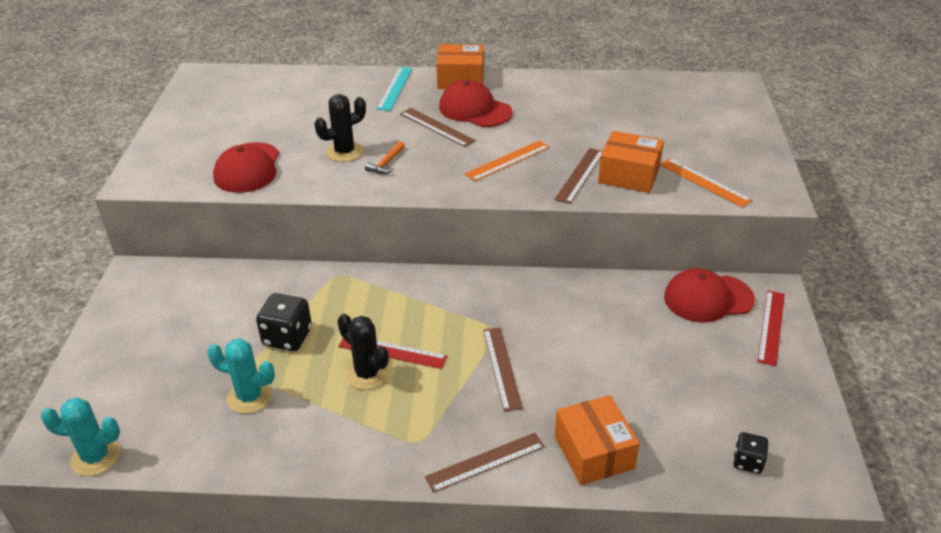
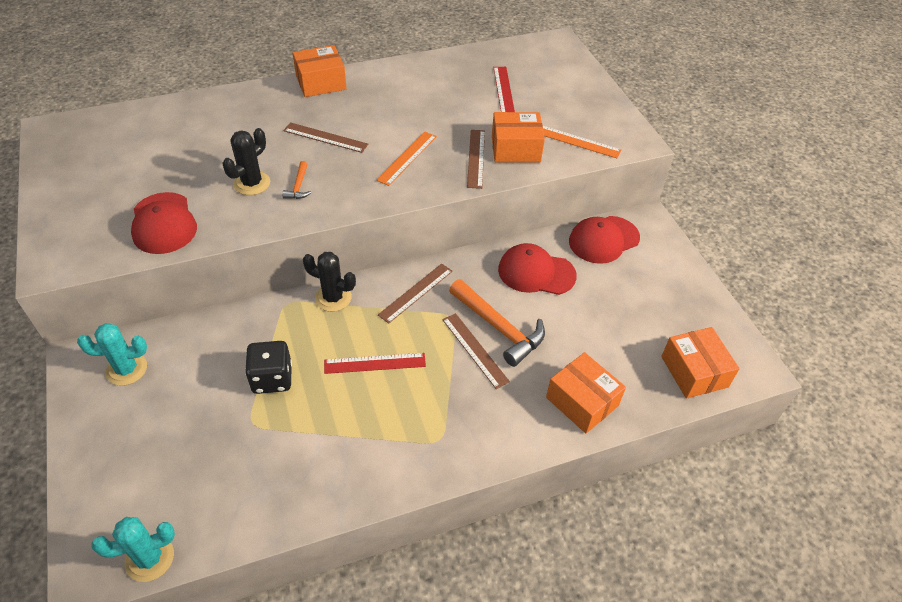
camera: 25 degrees left, 10 degrees up
turquoise cactus [207,338,275,414] -> turquoise cactus moved to [77,323,147,386]
black cactus [337,314,389,390] -> black cactus moved to [303,252,356,312]
turquoise ruler [377,67,412,111] -> none
brown ruler [425,433,545,493] -> brown ruler moved to [378,264,453,324]
red cap [439,80,512,127] -> red cap moved to [498,243,577,295]
black dice [733,432,768,474] -> orange box [661,327,740,399]
red ruler [757,290,785,366] -> red ruler moved to [493,67,515,112]
none -> orange hammer [449,279,545,367]

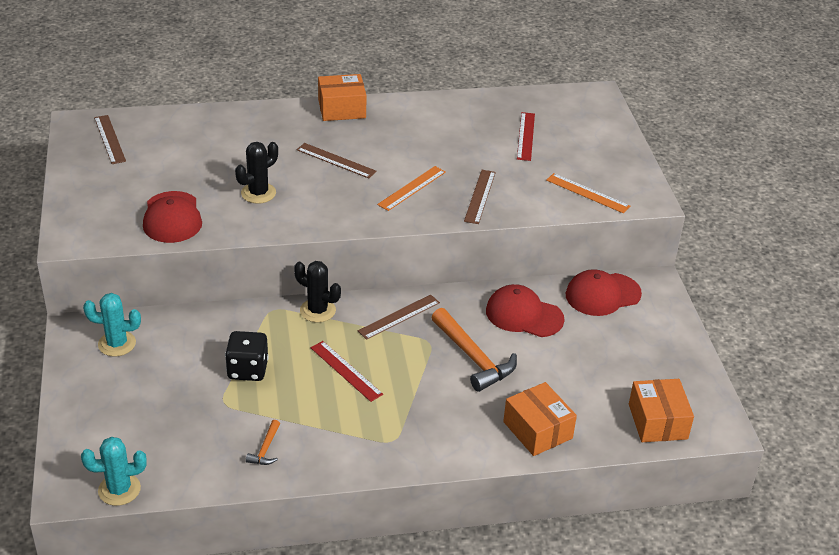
camera: 10 degrees right, 10 degrees down
orange hammer [282,161,312,199] -> orange hammer moved to [246,420,280,465]
red ruler [324,353,426,374] -> red ruler turned 45 degrees clockwise [310,341,383,402]
brown ruler [442,313,510,389] -> brown ruler moved to [94,115,126,164]
orange box [492,112,545,163] -> none

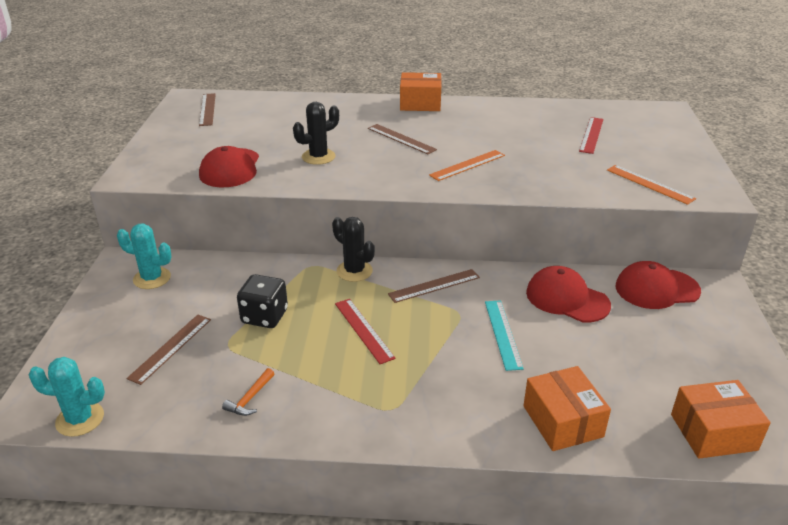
camera: 15 degrees right, 5 degrees down
orange hammer [431,308,517,392] -> turquoise ruler [485,300,524,371]
brown ruler [464,170,496,224] -> brown ruler moved to [127,315,211,385]
orange box [629,379,694,442] -> orange box turned 75 degrees clockwise [671,380,771,459]

